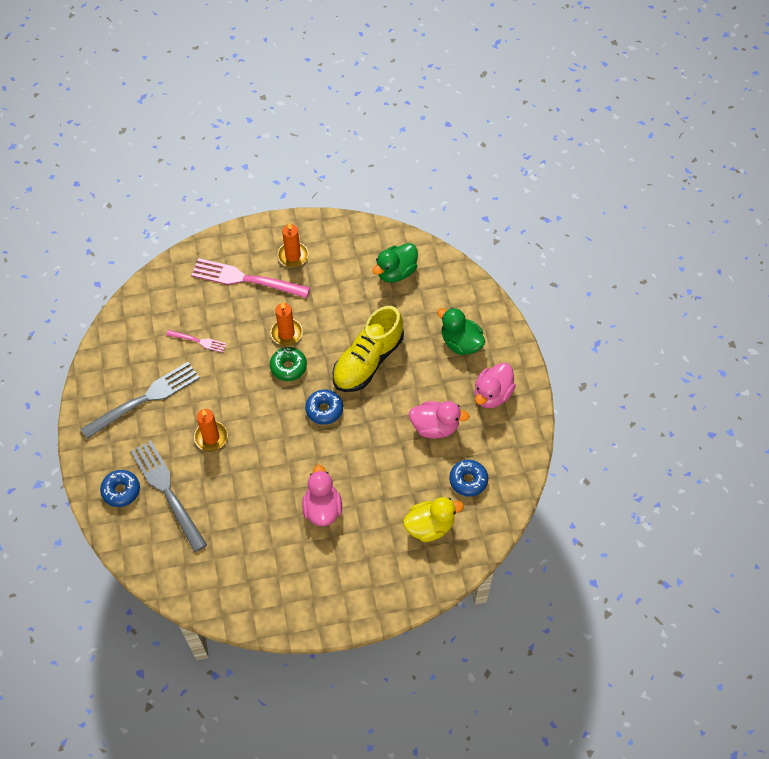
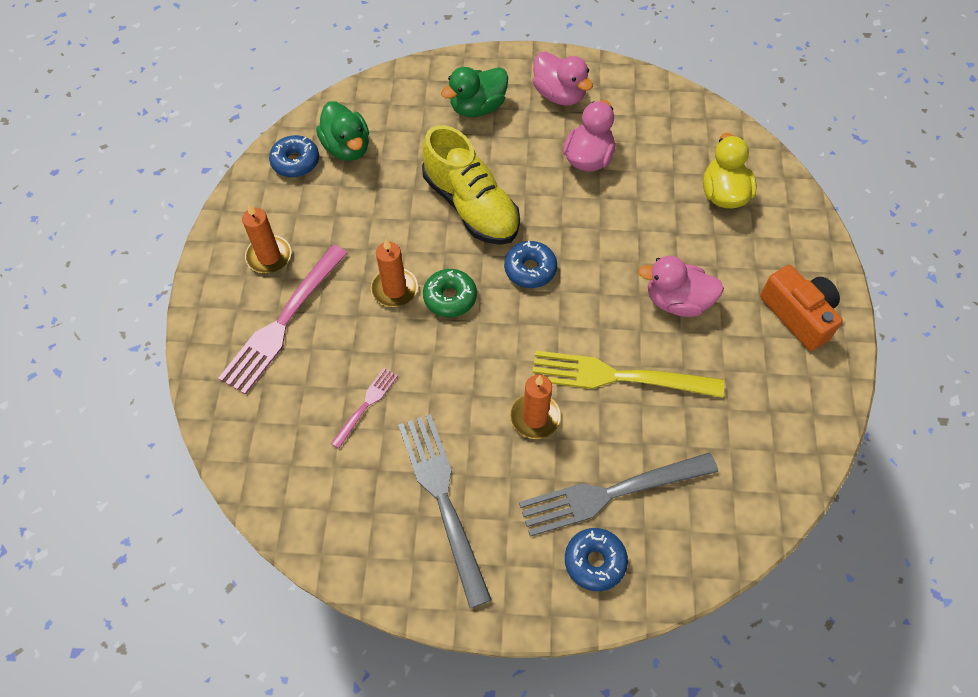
camera: 75 degrees left, 0 degrees up
blue donut [449,460,488,497] -> blue donut moved to [269,135,319,177]
none -> yellow fork [532,350,724,398]
none -> orange camera [760,265,843,351]

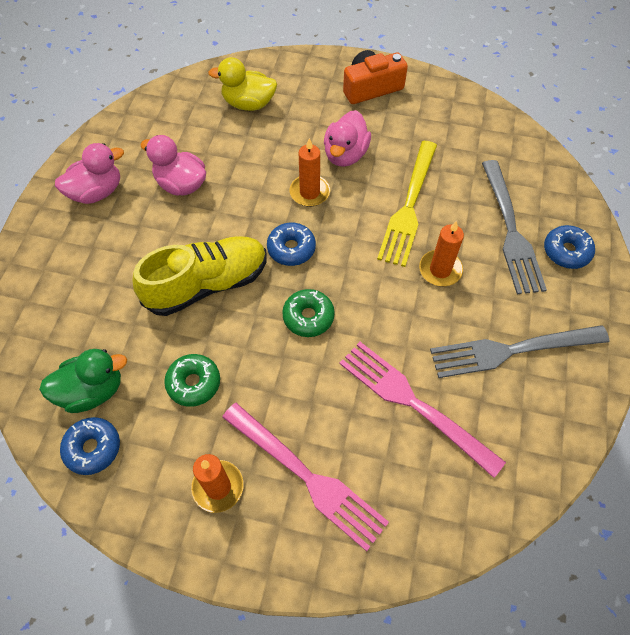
camera: 80 degrees left, 0 degrees up
pink fork [331,368,398,448] -> pink fork [340,342,506,478], size x2.00
orange candle [371,239,418,307] -> orange candle moved to [290,138,330,207]
green duck [441,67,508,117] -> none
none -> green donut [164,354,220,407]

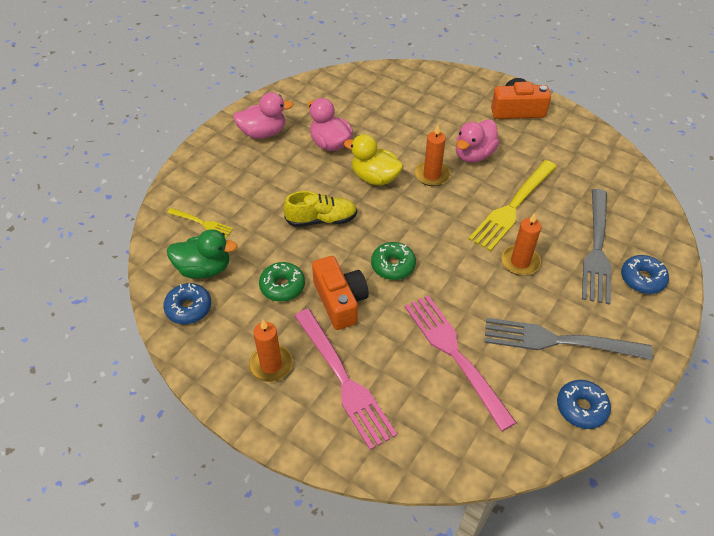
camera: 20 degrees right, 10 degrees down
yellow shoe [132,236,266,316] -> yellow shoe [283,191,357,227], size x0.65
yellow duck [208,57,277,111] -> yellow duck moved to [344,134,403,186]
blue donut [267,223,316,266] -> blue donut moved to [557,380,611,429]
none -> yellow fork [167,208,233,238]
none -> orange camera [312,256,369,330]

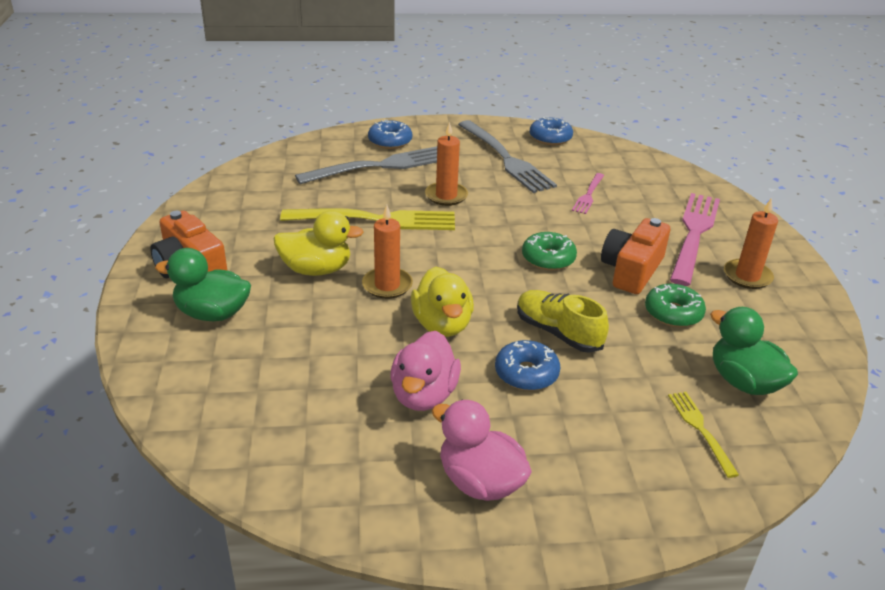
camera: 130 degrees left, 15 degrees down
blue donut [163,283,211,324] -> blue donut moved to [495,340,561,391]
pink fork [405,295,517,431] -> pink fork [572,173,604,214], size x0.50
pink duck [456,120,499,163] -> yellow duck [273,210,364,276]
none -> green duck [155,248,251,321]

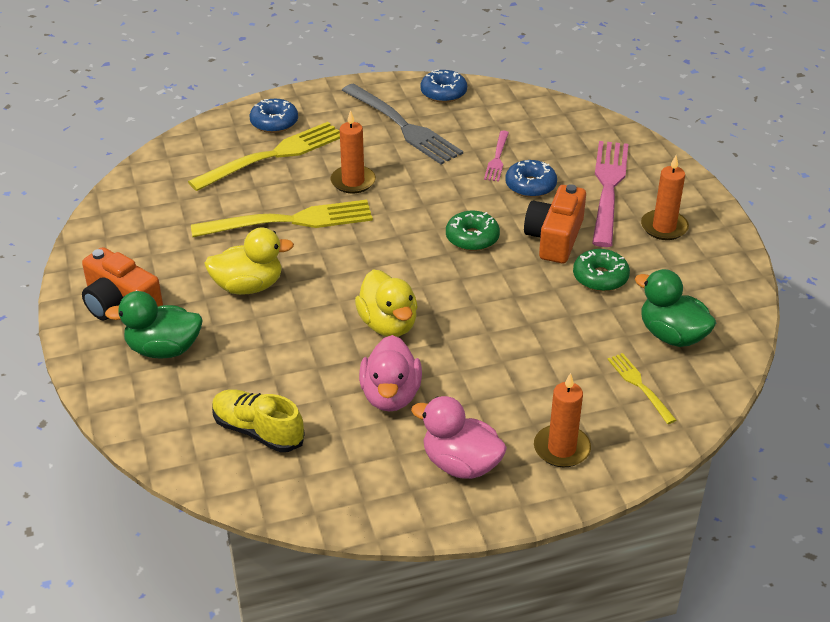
camera: 10 degrees left, 5 degrees up
grey fork [295,146,437,184] -> yellow fork [188,122,340,191]
orange candle [362,205,413,299] -> orange candle moved to [534,373,591,467]
blue donut [495,340,561,391] -> blue donut moved to [505,160,557,198]
yellow shoe [517,290,609,353] -> yellow shoe moved to [212,389,305,452]

